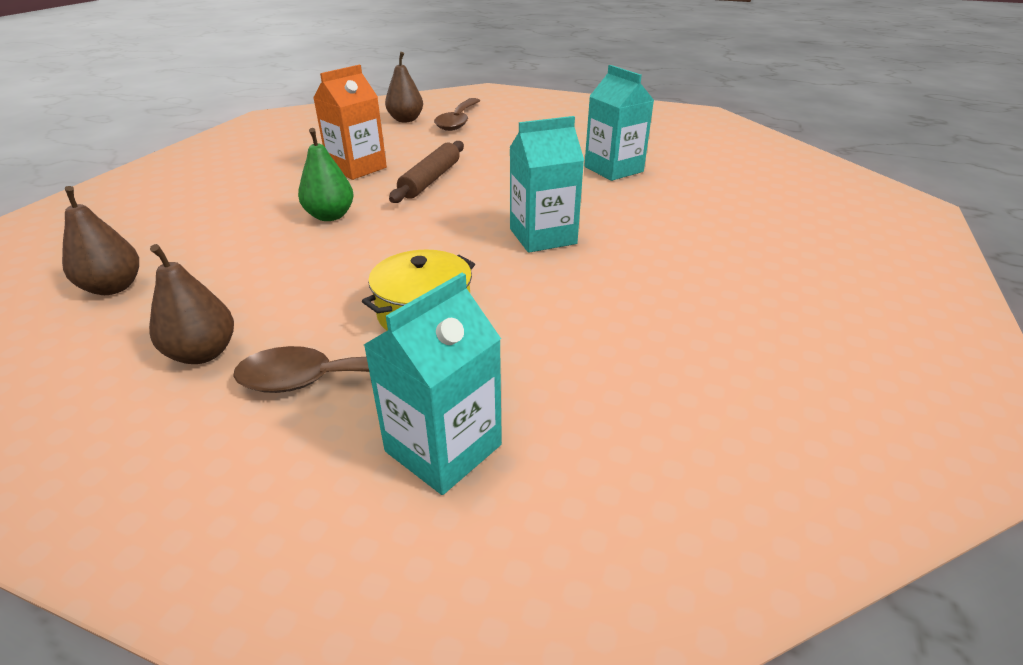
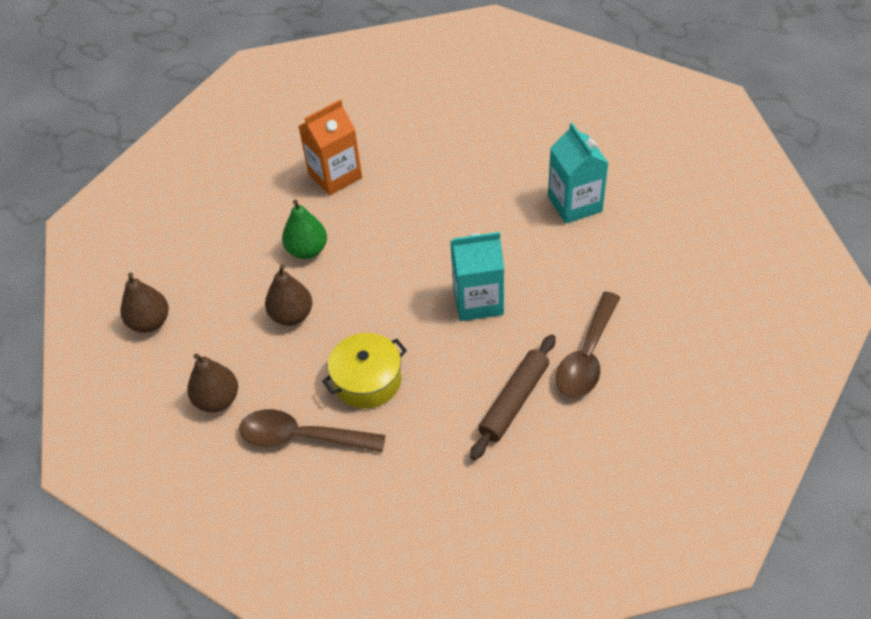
camera: 15 degrees right, 15 degrees up
turquoise carton [364,273,502,495] -> none
brown pear [385,52,423,122] -> brown pear moved to [265,264,312,326]
brown rolling pin [389,141,464,203] -> brown rolling pin moved to [470,334,556,460]
brown spoon [434,98,480,131] -> brown spoon moved to [556,292,620,398]

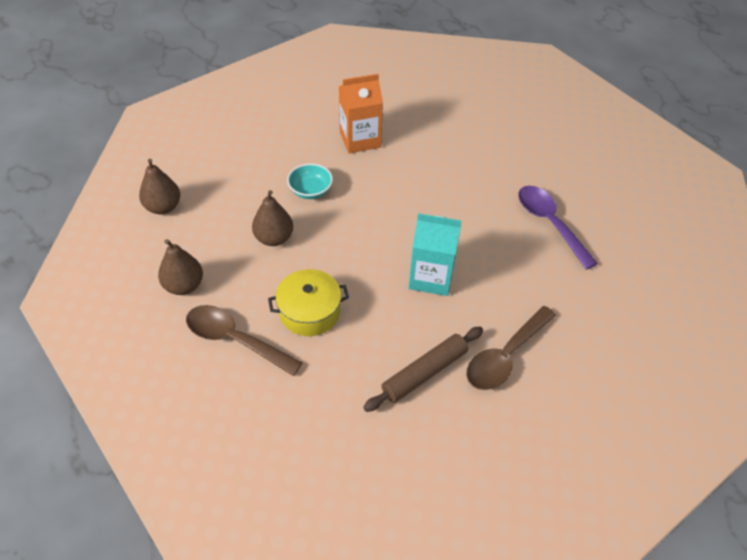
camera: 15 degrees right, 0 degrees up
green pear [282,199,327,259] -> turquoise bowl [287,163,333,199]
turquoise carton [548,123,608,224] -> purple spoon [518,186,598,270]

